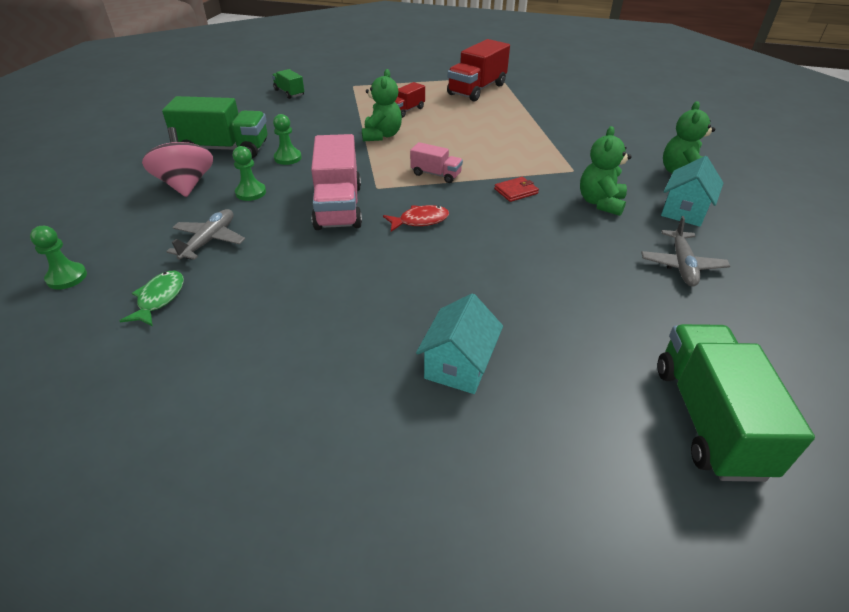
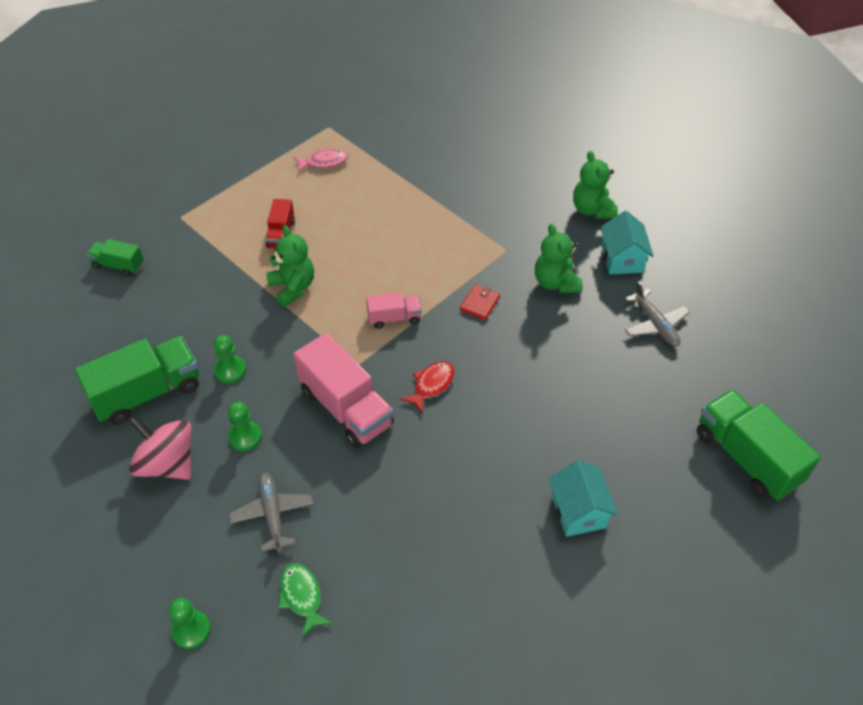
camera: 35 degrees left, 10 degrees up
red truck [447,39,510,102] -> pink fish [293,148,348,173]

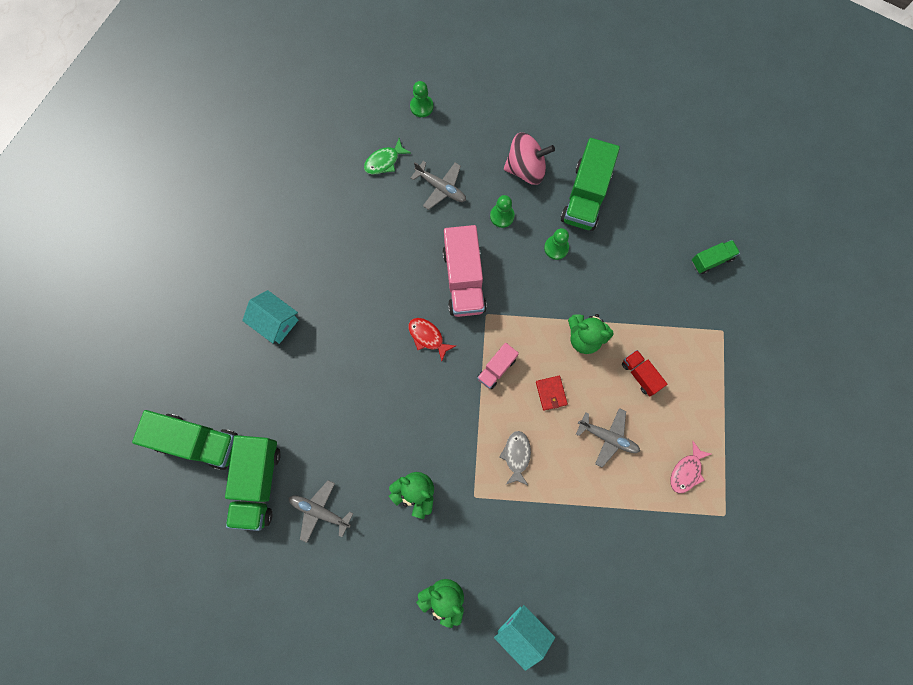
camera: 140 degrees right, 25 degrees up
green fish [278,563,333,637] -> green fish turned 120 degrees clockwise [364,138,411,175]
pink truck [294,333,394,448] -> pink truck turned 105 degrees counterclockwise [442,225,487,317]
red fish [400,361,454,413] -> red fish turned 135 degrees clockwise [408,318,455,361]
red wallet [460,284,500,321] -> red wallet moved to [536,376,568,411]
turquoise house [600,211,654,275] -> turquoise house moved to [494,605,555,671]
none -> green truck [225,435,281,531]
none -> grey fish [499,431,531,486]
none -> grey plane [576,408,640,467]

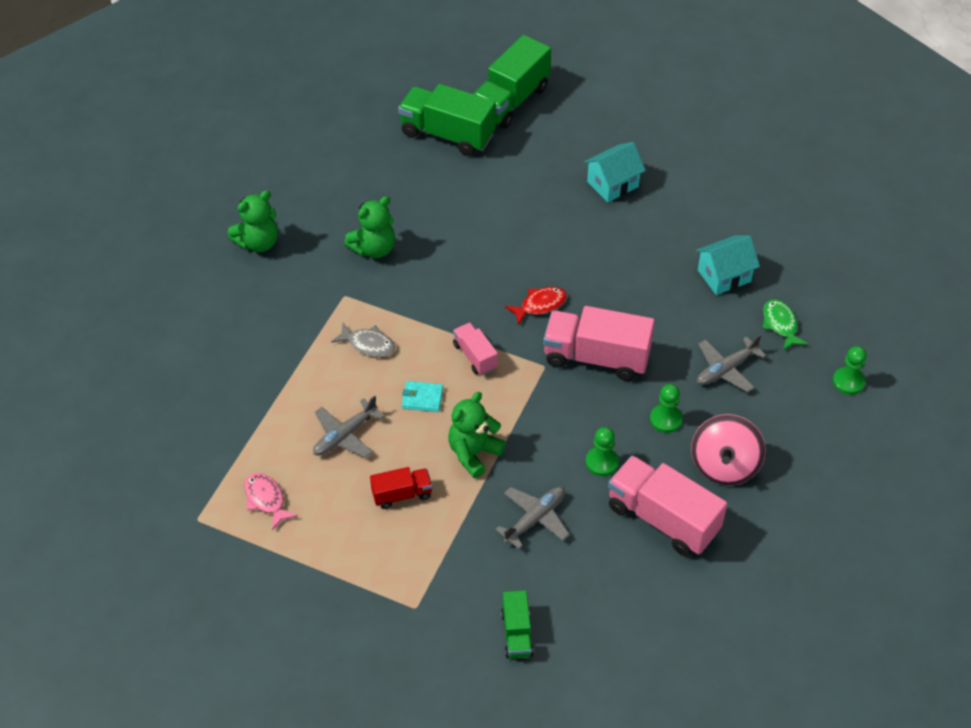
camera: 110 degrees right, 25 degrees down
grey plane [289,480,353,543] -> grey plane moved to [495,487,570,549]
turquoise house [494,605,555,671] -> turquoise house moved to [696,235,760,295]
red wallet [536,376,568,411] -> turquoise wallet [402,381,443,412]
green truck [561,138,620,231] -> pink truck [608,455,727,556]

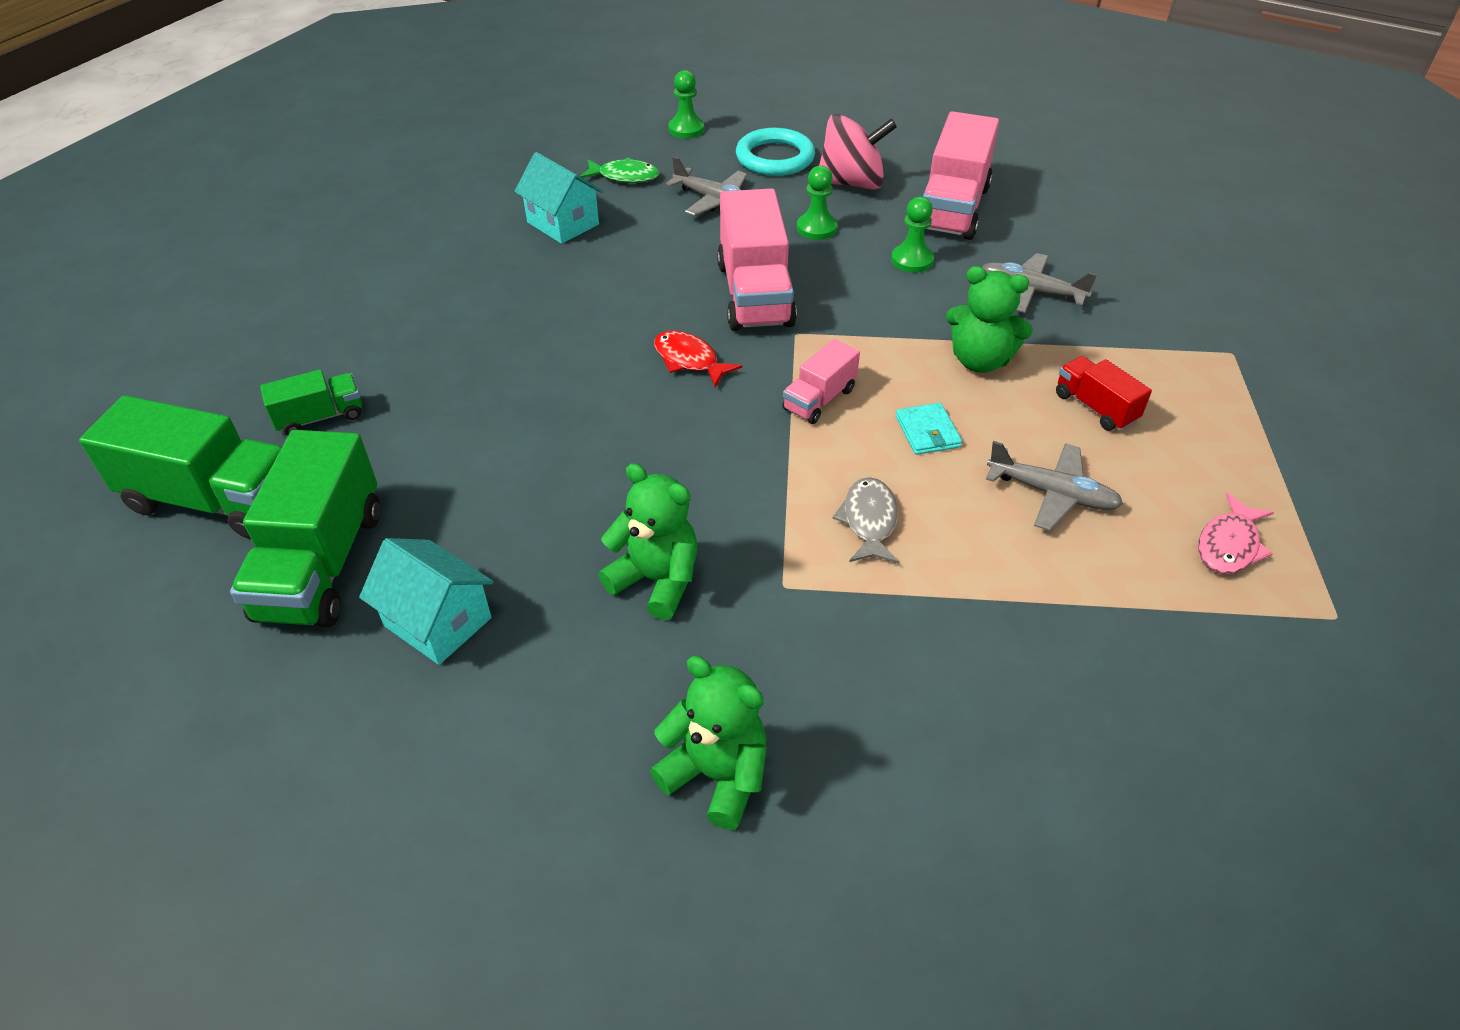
camera: 110 degrees left, 5 degrees down
green truck [501,590,534,658] -> green truck moved to [260,370,362,436]
turquoise house [584,142,646,202] -> turquoise house moved to [359,538,494,665]
green fish [762,299,808,351] -> green fish turned 135 degrees counterclockwise [580,157,660,183]
none -> turquoise ring [736,128,815,176]

